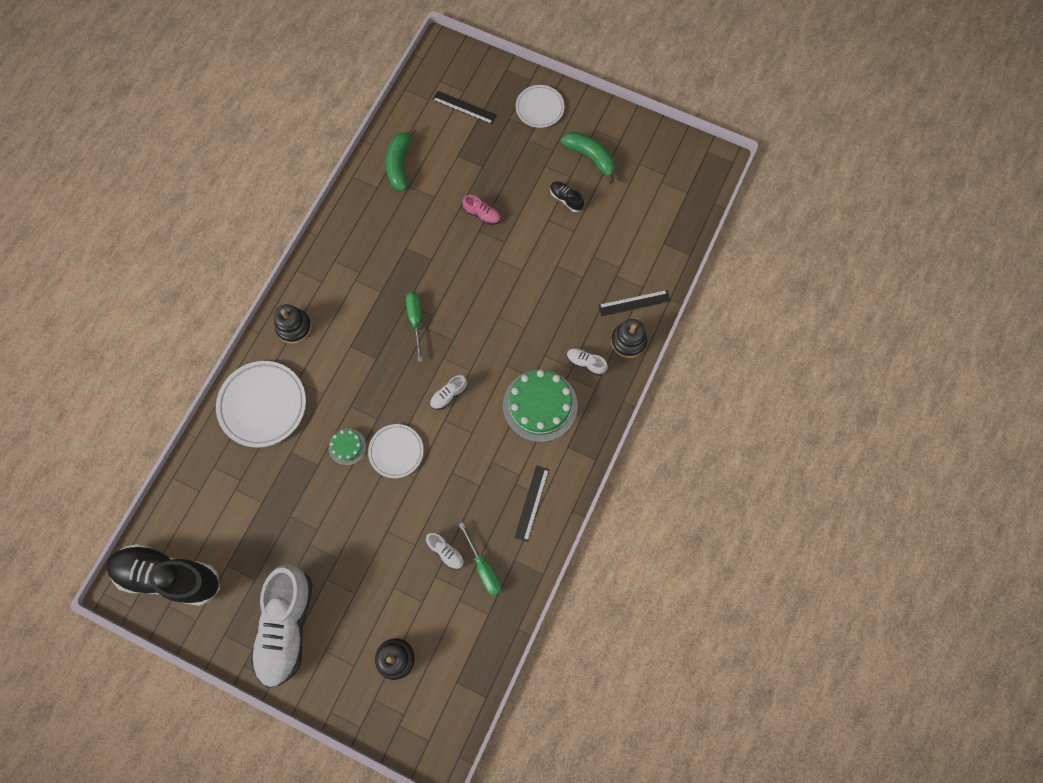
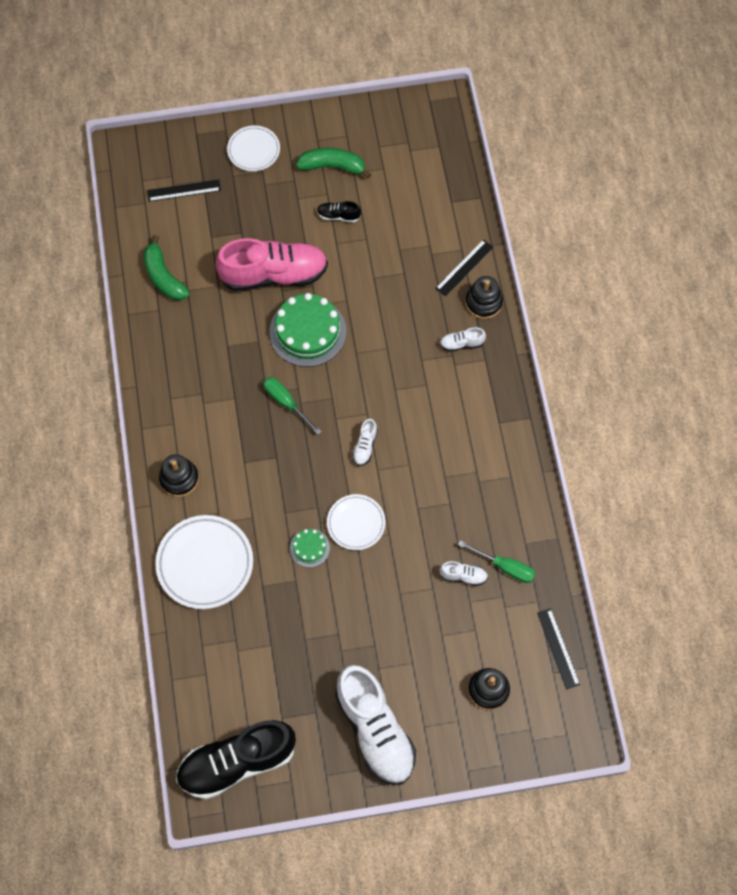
camera: 35 degrees left, 5 degrees down
pink shoe [462,195,501,225] -> pink shoe [215,238,328,291], size x2.43
green cake [503,370,578,442] -> green cake moved to [269,293,346,367]
black ruler [514,466,549,542] -> black ruler moved to [537,608,580,690]

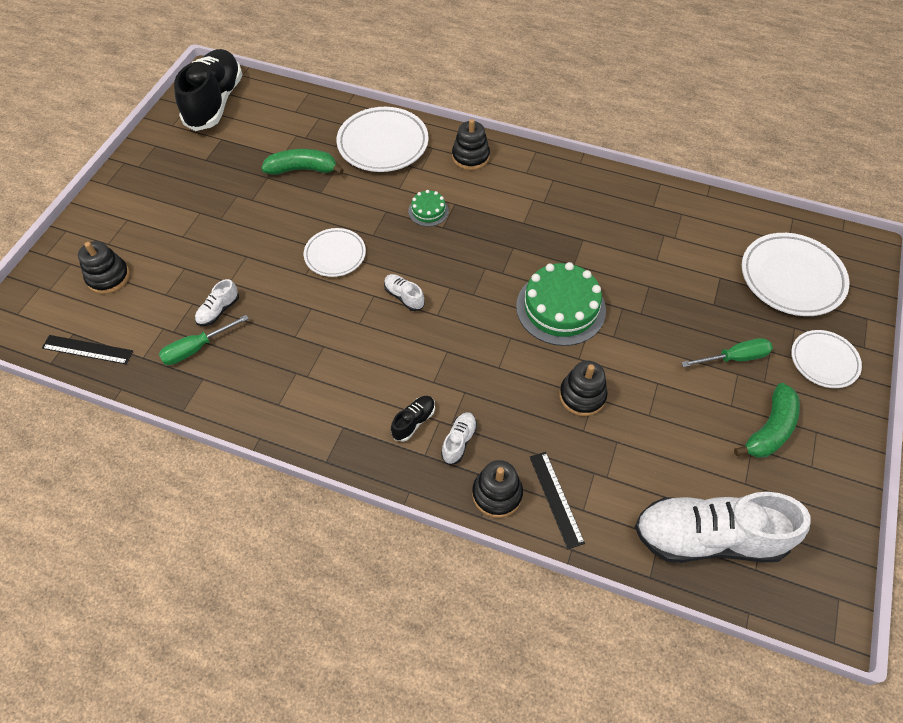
camera: 120 degrees right, 10 degrees down
green banana [143,235,190,300] -> green banana moved to [261,149,344,175]
black ruler [147,179,221,202] -> white plate [742,233,849,316]
pink shoe [215,238,328,291] -> none
green screwdriver [263,377,321,434] -> green screwdriver moved to [681,338,773,367]
green cake [290,529,330,568] -> green cake moved to [408,190,449,227]
black shoe [317,201,361,222] -> black shoe moved to [391,396,435,442]
white shoe [335,665,416,785] -> white shoe moved to [635,492,811,563]
none -> black stacking toy [559,361,608,416]

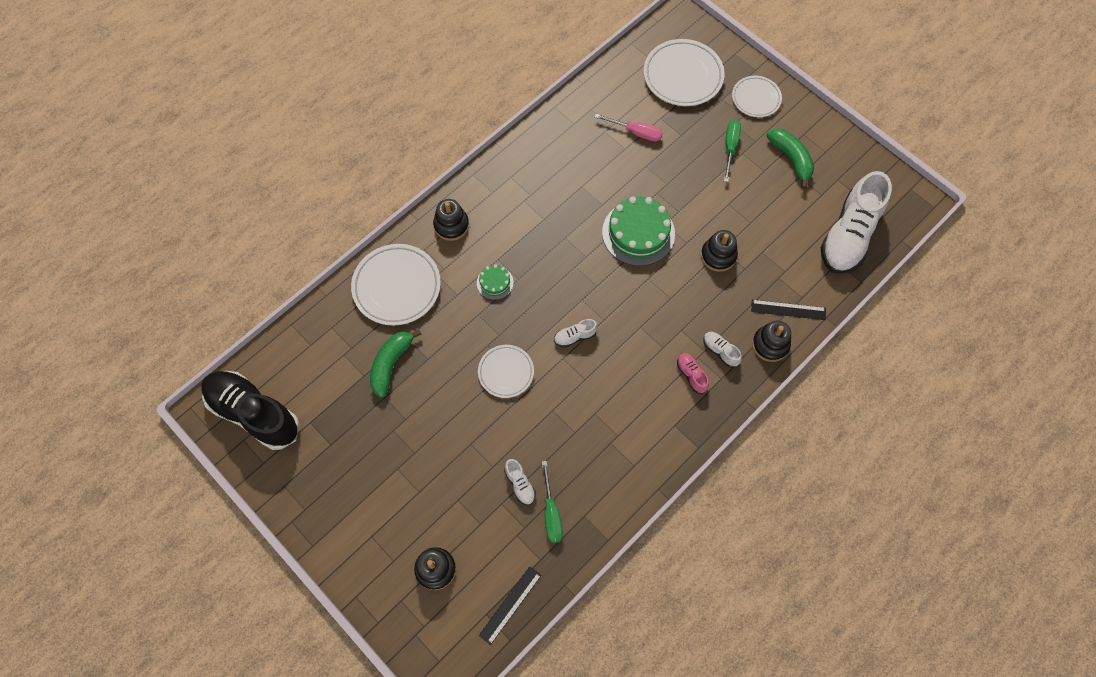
camera: 65 degrees left, 10 degrees up
black shoe [391,396,435,442] -> pink shoe [677,353,709,393]
none -> pink screwdriver [595,114,663,141]

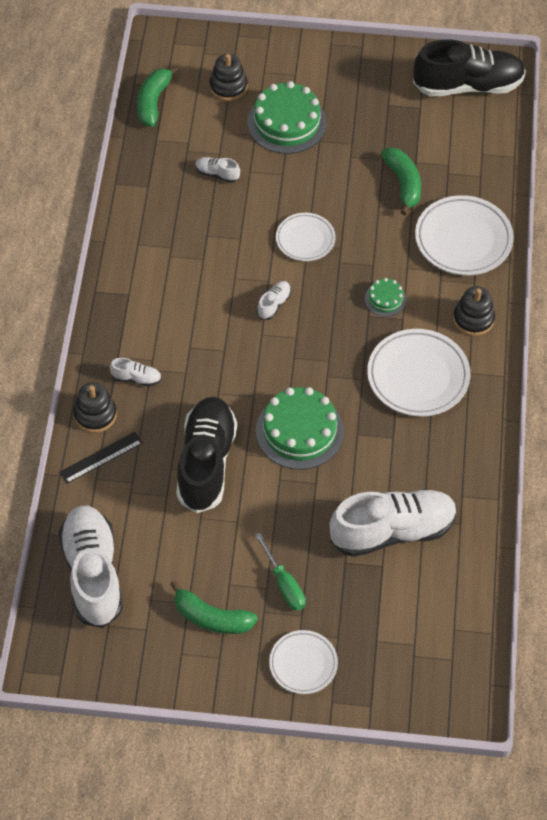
camera: 140 degrees right, 10 degrees down
black ruler [479,566,541,645] -> green banana [137,65,179,127]
green screwdriver [542,461,563,543] -> none
pink screwdriver [595,114,663,141] -> white shoe [329,489,457,557]
white plate [643,39,725,106] -> white plate moved to [367,329,470,417]
pink shoe [677,353,709,393] -> none
black stacking toy [701,230,738,272] -> black shoe [176,397,237,513]
none -> green cake [247,81,327,154]

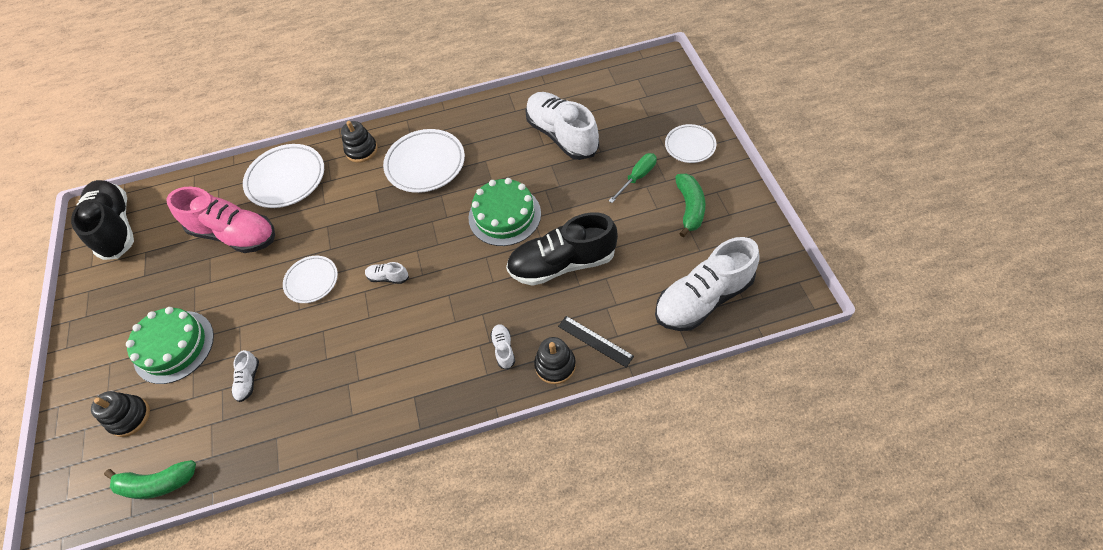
camera: 105 degrees left, 0 degrees up
green cake [365,278,406,317] -> none
green banana [381,147,421,215] -> pink shoe [167,187,275,253]

